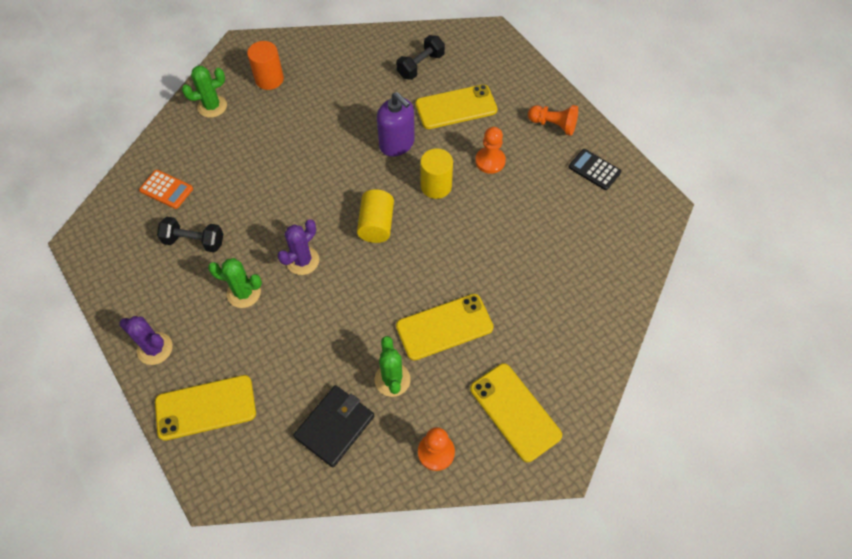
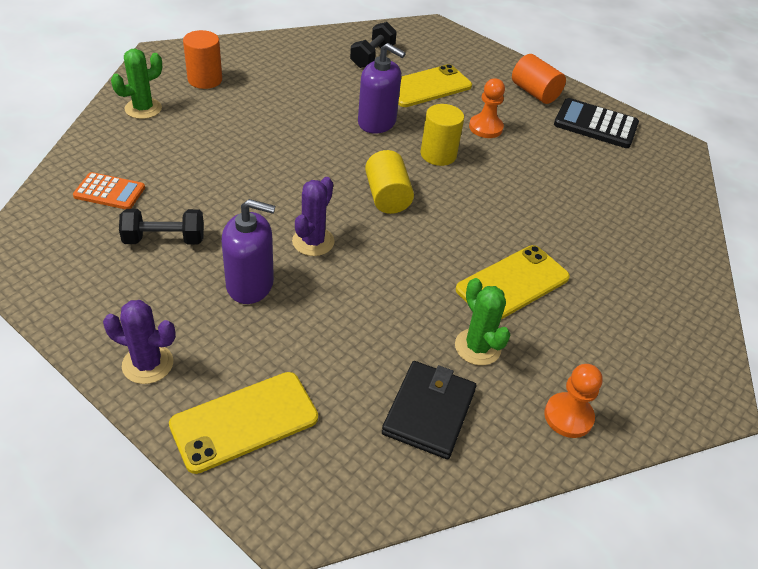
camera: 20 degrees left, 15 degrees down
green cactus [208,258,262,308] -> purple soap dispenser [222,199,275,304]
yellow phone [470,363,562,462] -> none
orange pawn [528,105,578,136] -> orange cylinder [512,54,566,104]
black calculator [568,149,621,190] -> black calculator [554,98,639,148], size x1.53

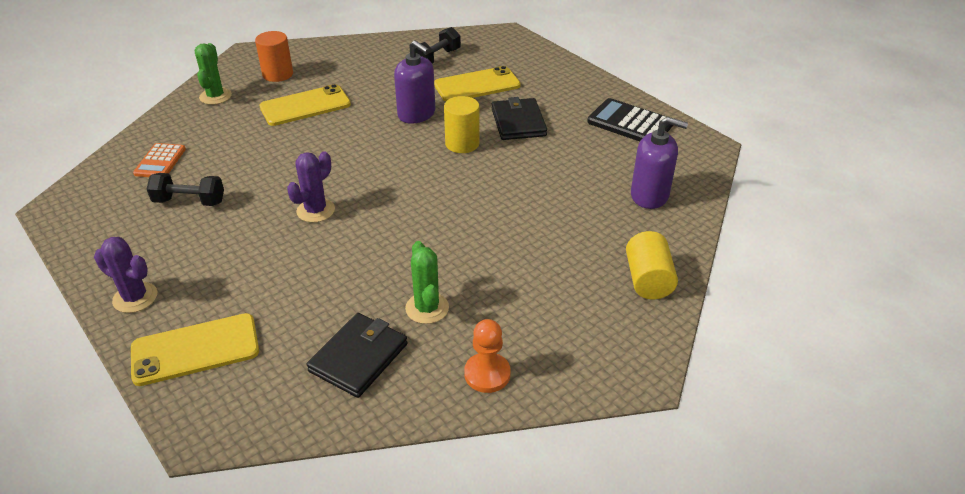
camera: 15 degrees right, 5 degrees down
orange calculator [73,172,145,210] -> orange calculator turned 75 degrees clockwise [133,143,186,177]
green cactus [111,49,162,119] -> green cactus turned 60 degrees counterclockwise [195,43,232,105]
purple soap dispenser [222,199,275,304] -> purple soap dispenser moved to [631,116,688,209]
yellow cylinder [365,150,414,214] -> yellow cylinder moved to [626,231,678,299]
yellow phone [456,245,570,319] -> yellow phone moved to [260,84,351,126]
orange pawn [469,78,505,138] -> black wallet [492,97,547,140]
orange cylinder [512,54,566,104] -> none

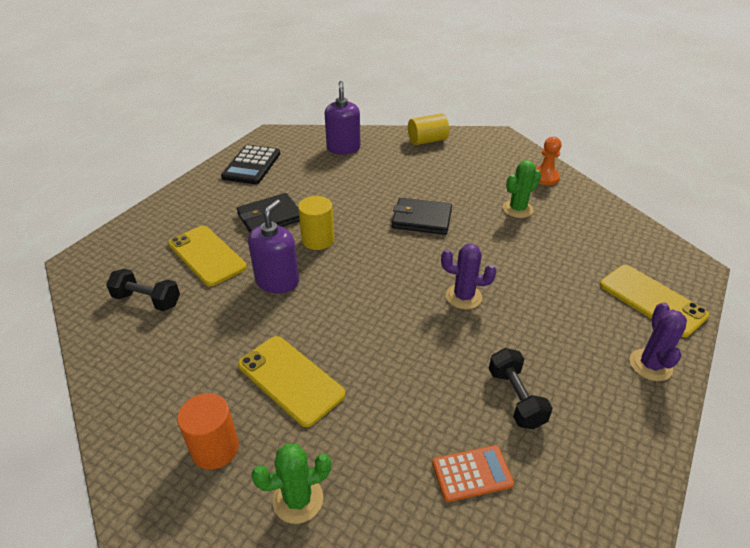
camera: 110 degrees left, 0 degrees up
black wallet [307,313,408,398] -> black wallet moved to [392,198,452,235]

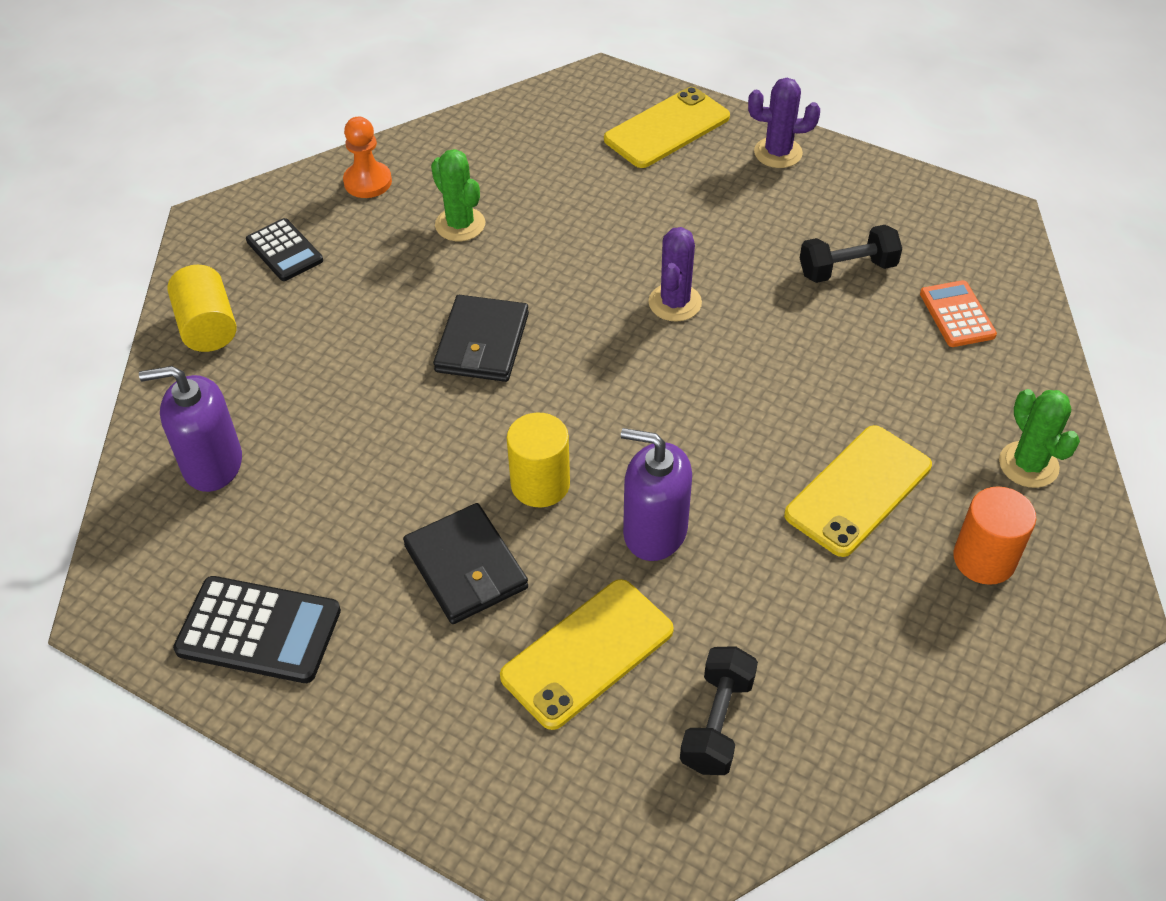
camera: 90 degrees left, 10 degrees up
none -> black calculator [246,218,323,281]

